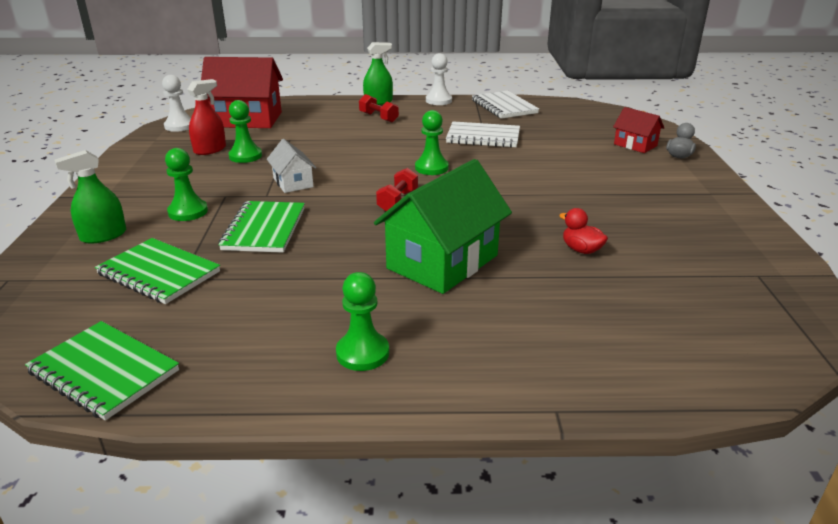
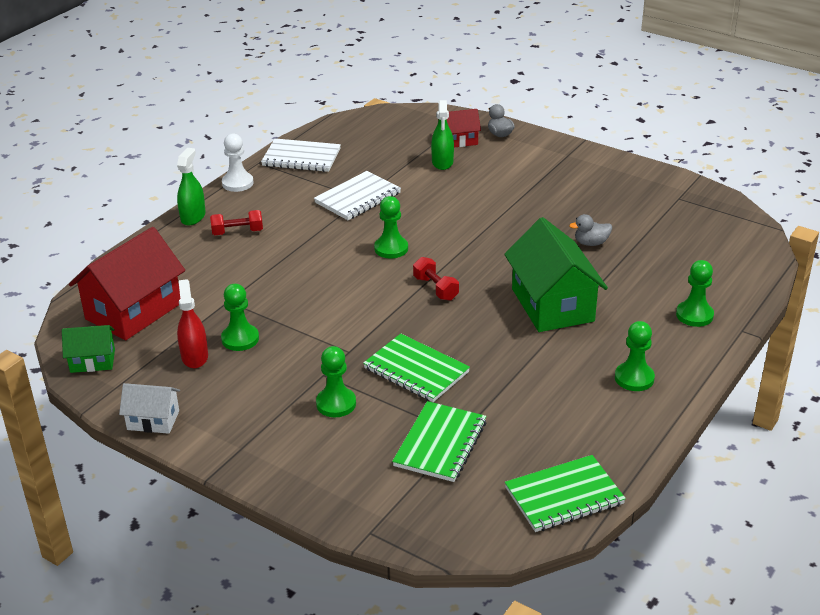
camera: 55 degrees left, 5 degrees up
green spray bottle [54,150,126,244] -> green spray bottle moved to [431,100,454,170]
green notebook [95,238,220,304] -> green notebook turned 45 degrees counterclockwise [392,401,486,482]
white pawn [162,75,191,132] -> green house [62,325,115,373]
white house [267,139,316,193] -> white house moved to [119,383,180,434]
red duck [559,208,608,254] -> grey duck [569,214,612,246]
none -> green pawn [676,260,714,327]

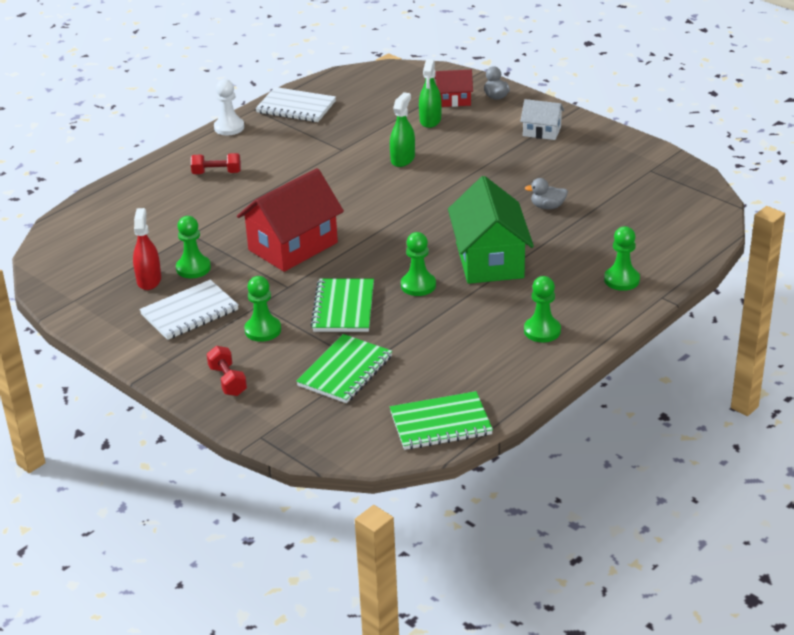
camera: 10 degrees right, 0 degrees up
green house [62,325,115,373] -> none
red house [69,227,185,340] -> red house moved to [237,168,344,272]
white house [119,383,180,434] -> white house moved to [520,99,564,140]
green spray bottle [177,148,206,225] -> green spray bottle moved to [390,92,415,167]
white notebook [314,171,401,220] -> white notebook moved to [139,280,239,340]
green notebook [363,334,470,402] -> green notebook turned 45 degrees clockwise [311,279,374,332]
green pawn [374,196,408,258] -> green pawn moved to [401,232,436,296]
red dumbbell [413,257,459,301] -> red dumbbell moved to [207,346,247,396]

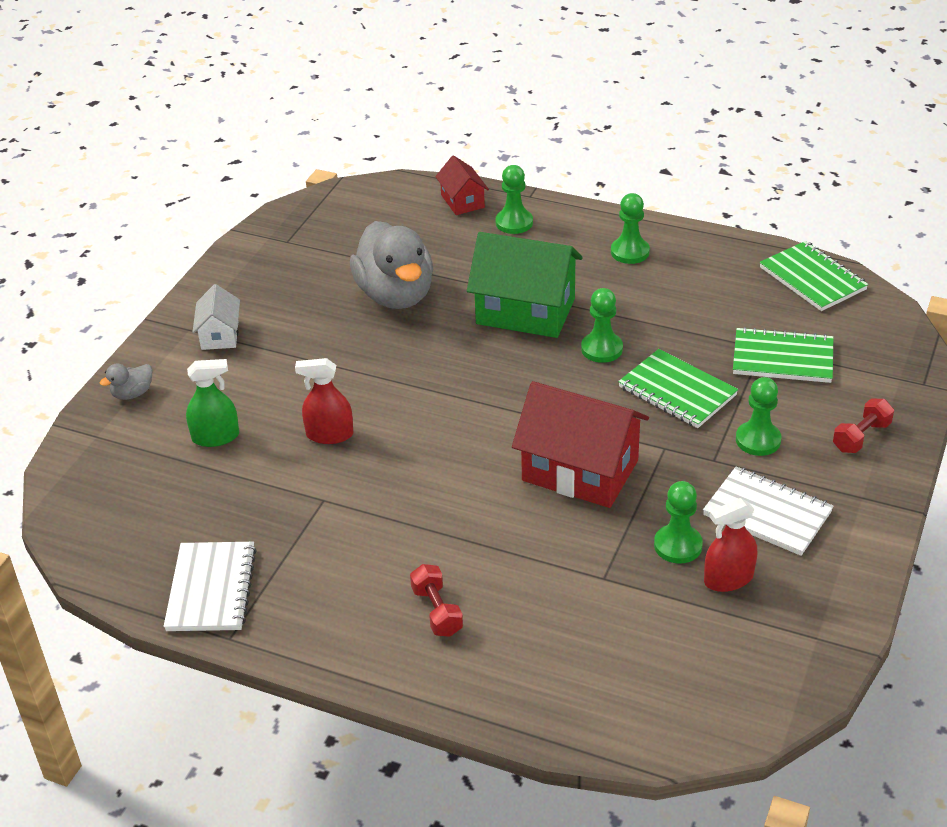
camera: 110 degrees left, 5 degrees up
white pawn [214,79,244,135] -> none
green notebook [311,279,374,332] -> green notebook turned 60 degrees clockwise [618,349,738,428]
green spray bottle [390,92,415,167] -> red spray bottle [295,358,354,444]
red house [435,70,473,107] -> red house moved to [435,155,489,215]
green house [448,176,534,284] -> green house turned 45 degrees clockwise [467,232,583,338]
grey duck [525,178,568,209] -> grey duck [350,221,433,309], size x2.39

